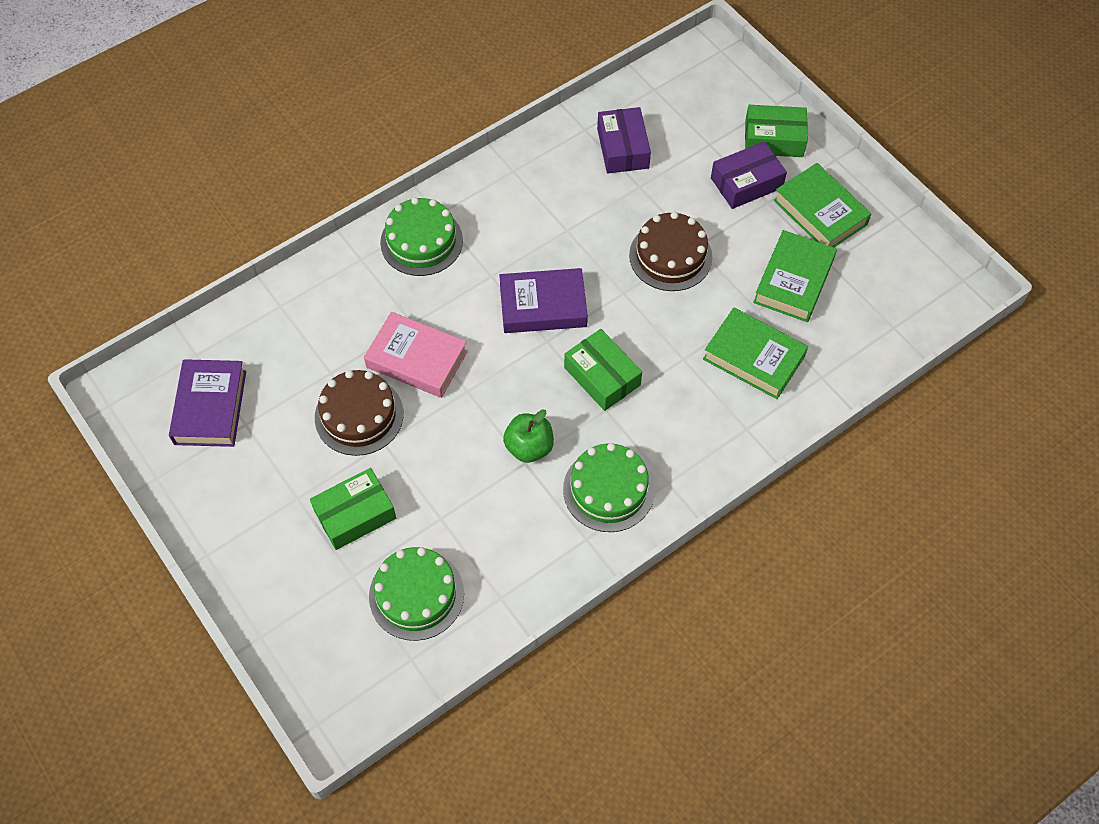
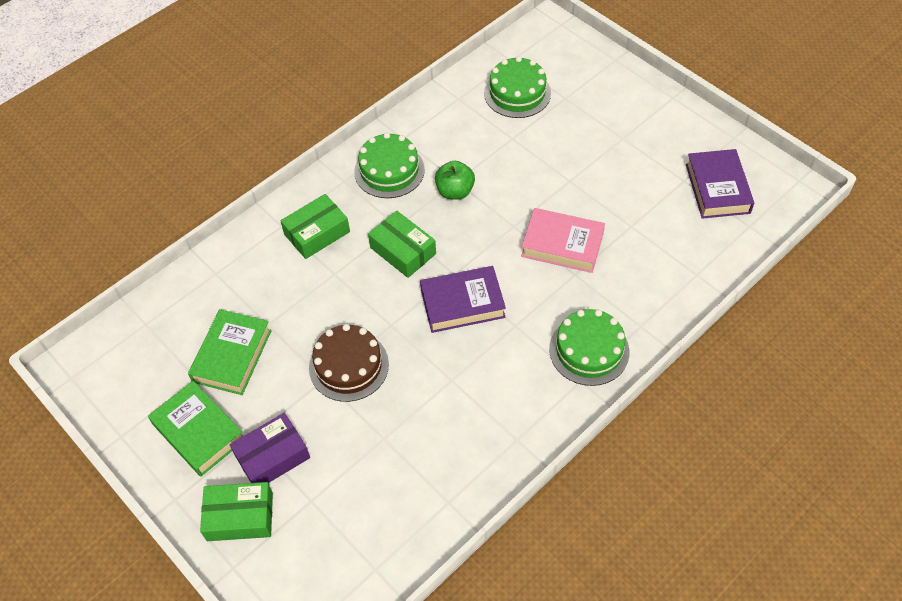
camera: 175 degrees right, 5 degrees down
green box [310,468,396,550] -> green box moved to [280,194,350,259]
brown cake [315,370,404,456] -> none
purple box [597,107,651,174] -> none
green book [703,308,808,399] -> none

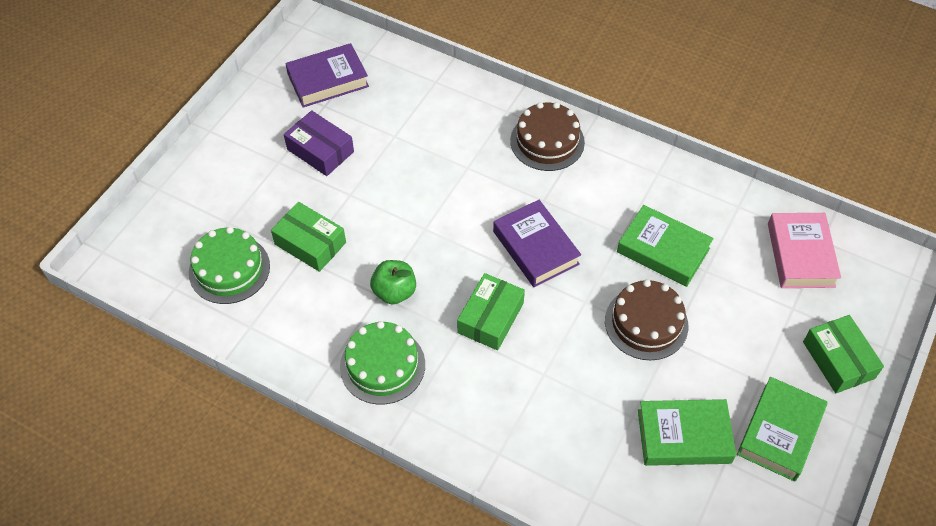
camera: 110 degrees left, 0 degrees up
purple box [230,413,310,483] -> purple box moved to [284,110,354,176]
green box [280,194,350,259] -> green box moved to [271,202,346,272]
pink book [521,208,605,273] -> pink book moved to [768,213,841,288]
green cake [549,309,629,386] -> brown cake [510,102,585,171]
none -> green book [617,205,714,287]

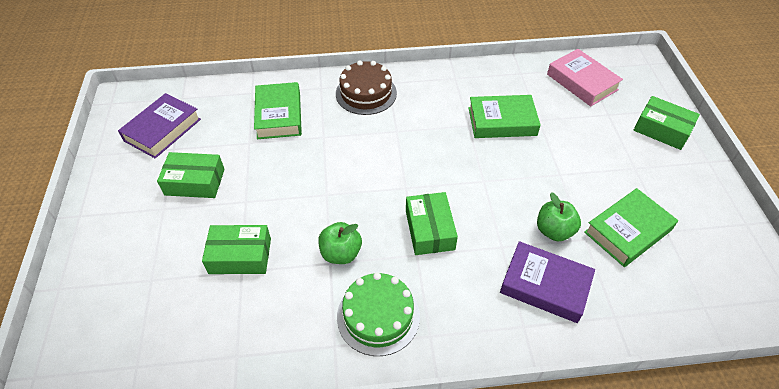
camera: 35 degrees left, 5 degrees down
green cake [189,227,270,304] -> none
purple box [284,110,354,176] -> green box [157,152,224,198]
purple book [493,200,581,287] -> purple book moved to [500,241,595,323]
brown cake [605,280,688,360] -> none
green book [737,377,828,482] -> green book moved to [254,82,302,139]
none -> green apple [537,192,581,241]

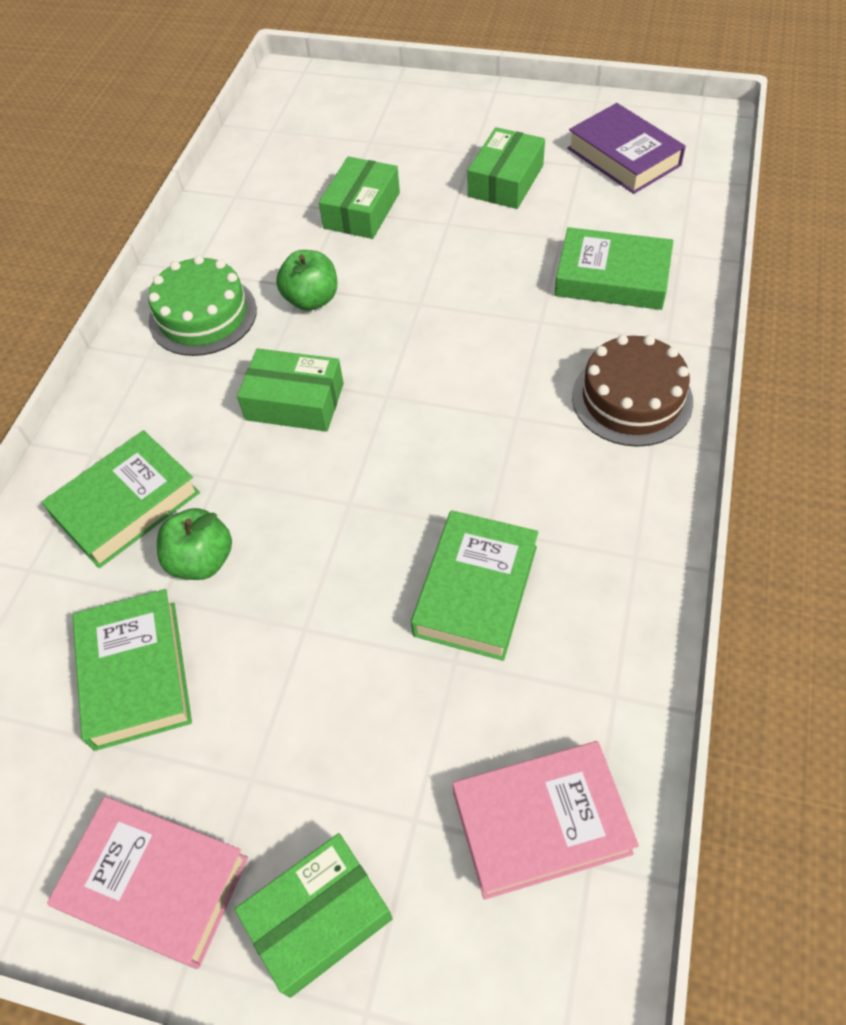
camera: 115 degrees right, 5 degrees up
purple book [500,241,595,323] -> green book [42,430,200,568]
none -> pink book [47,797,248,969]

